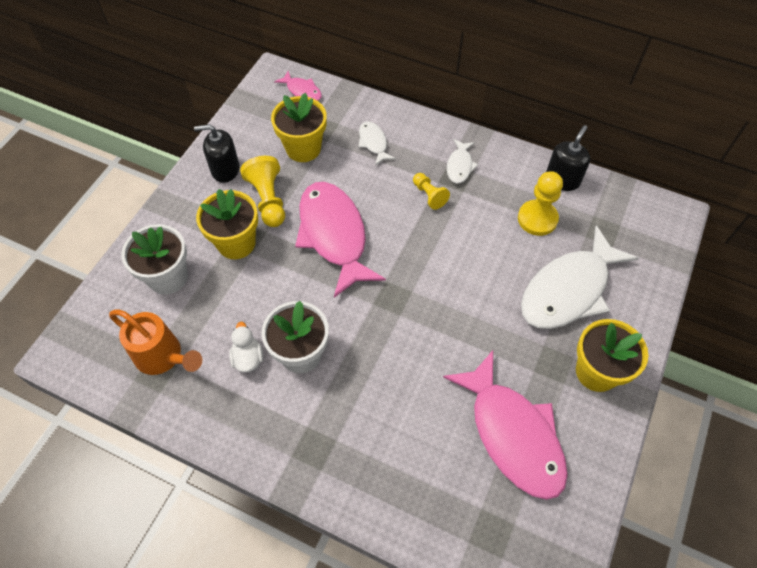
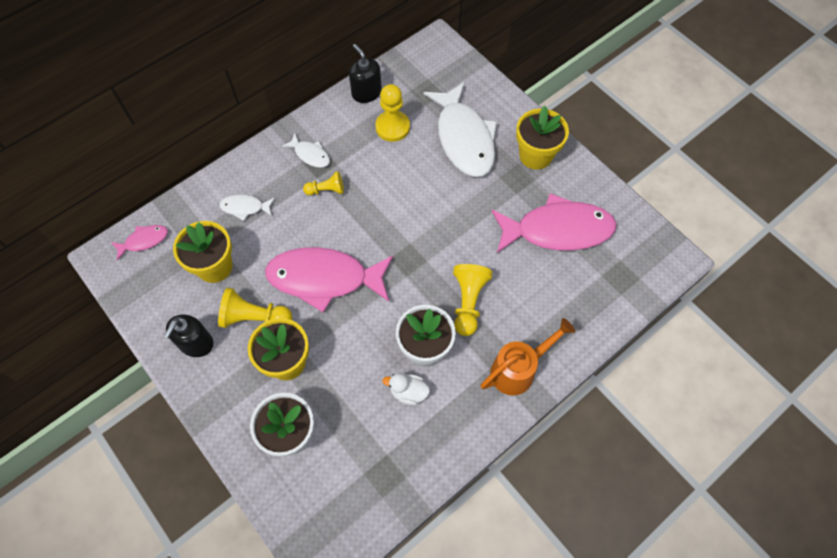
camera: 65 degrees left, 5 degrees up
orange watering can [109,310,202,375] -> orange watering can moved to [481,318,575,395]
none -> yellow pawn [453,264,493,336]

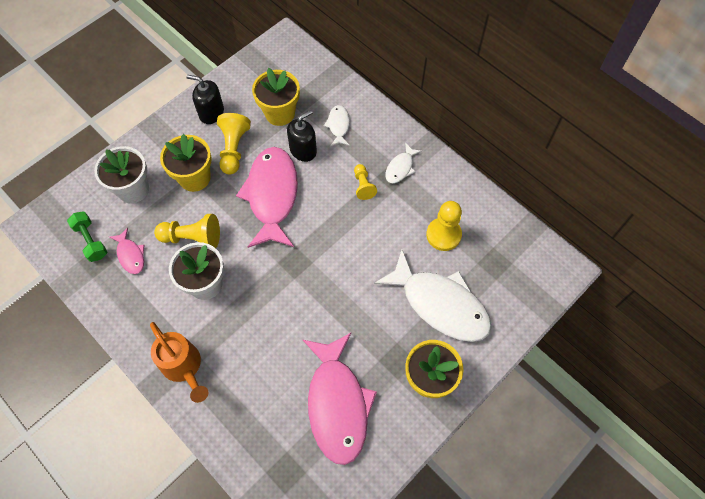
camera: 85 degrees right, 0 degrees up
pink fish [111,225,168,260] -> pink fish moved to [109,228,144,274]
black soap dispenser [349,44,382,103] -> black soap dispenser moved to [287,110,317,162]
white duck [382,373,430,406] -> none
white fish [423,82,497,177] -> white fish turned 120 degrees counterclockwise [374,250,492,342]
yellow pawn [453,264,493,336] -> yellow pawn moved to [154,214,220,248]
none -> green dumbbell [67,211,107,262]

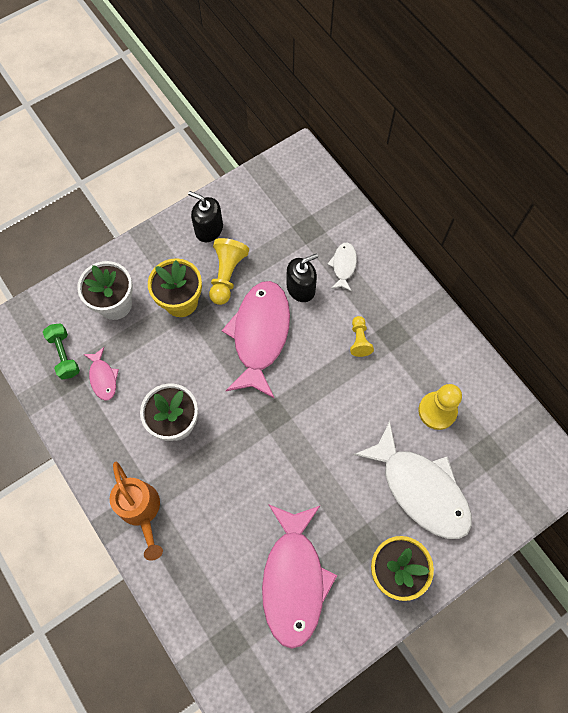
camera: 10 degrees right, 5 degrees up
yellow pawn [154,214,220,248] -> none
yellow flower pot [252,67,300,126] -> none
white fish [385,142,422,184] -> none

